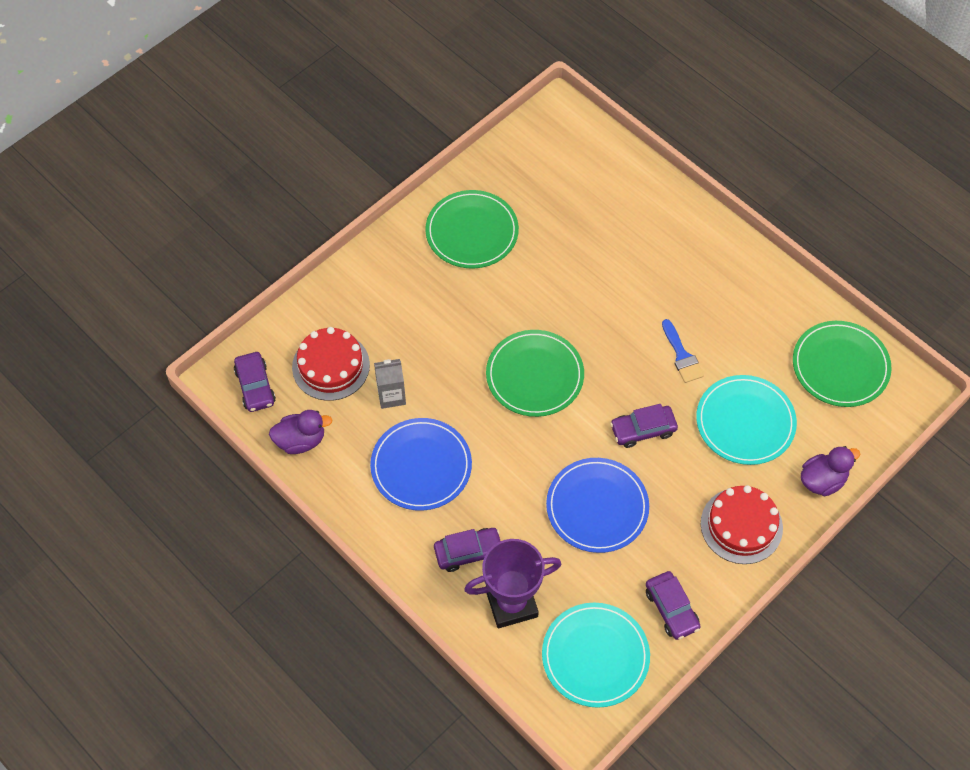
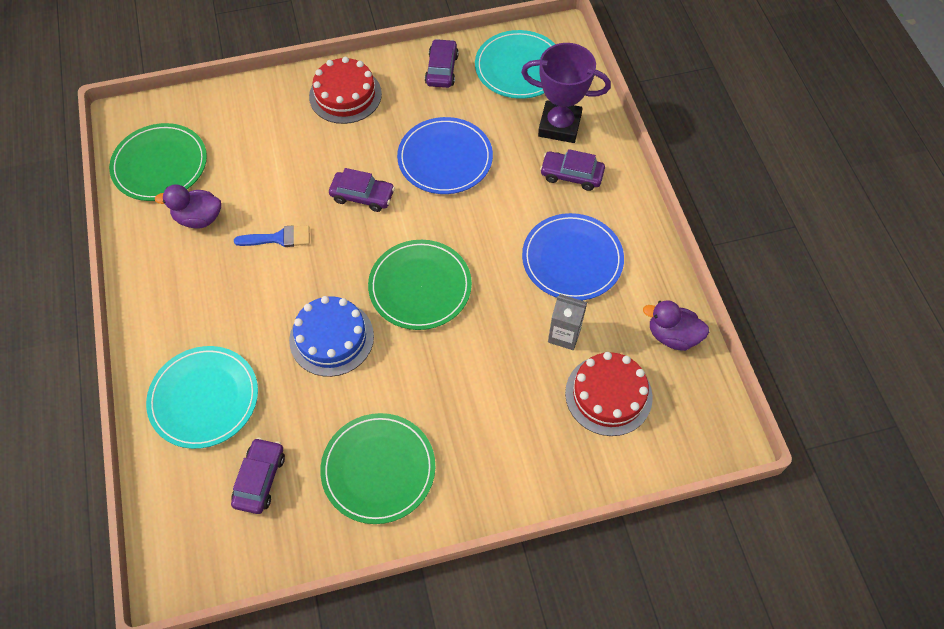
camera: 150 degrees left, 0 degrees up
purple car [234,352,276,412] -> purple car moved to [231,438,285,514]
blue brush [662,319,704,383] -> blue brush turned 75 degrees clockwise [234,225,310,247]
turquoise plate [696,375,797,465] -> turquoise plate moved to [146,346,258,449]
purple duck [801,446,860,496] -> purple duck moved to [155,184,221,229]
none -> blue cake [289,296,374,377]

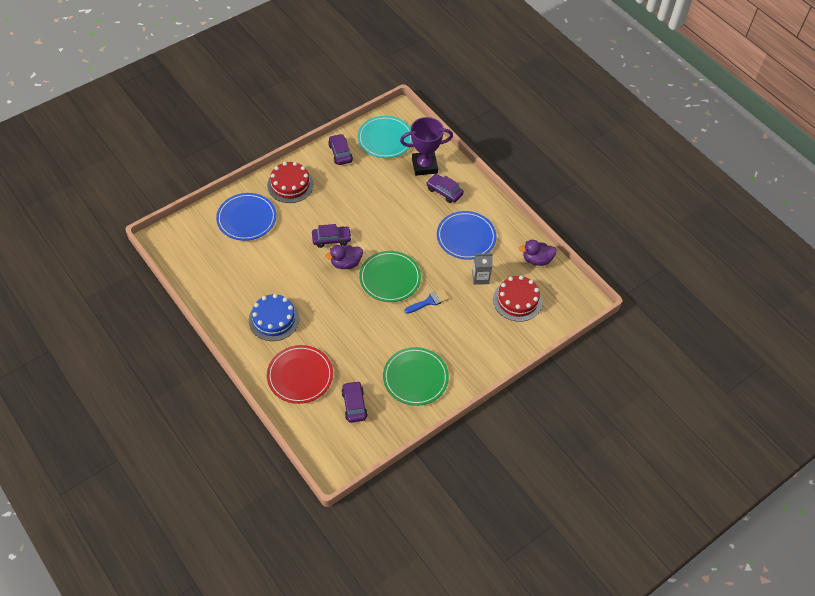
camera: 25 degrees left, 5 degrees down
green plate [109,123,207,201] -> none
turquoise plate [146,346,258,449] -> red plate [267,345,333,404]
purple duck [155,184,221,229] -> purple duck moved to [325,245,363,269]
blue brush [234,225,310,247] -> blue brush moved to [404,289,449,314]
blue cake [289,296,374,377] -> blue cake moved to [249,294,299,341]
blue plate [397,117,493,194] -> blue plate moved to [216,193,276,241]
purple car [540,149,605,191] -> purple car turned 45 degrees clockwise [426,174,464,203]

